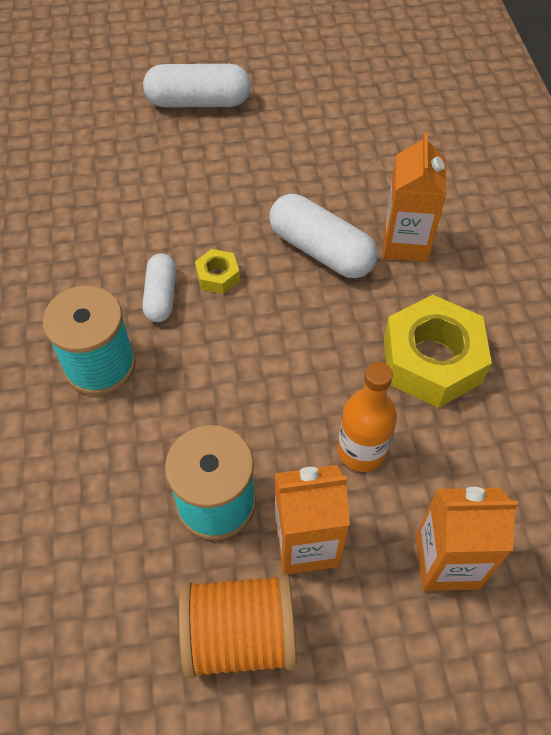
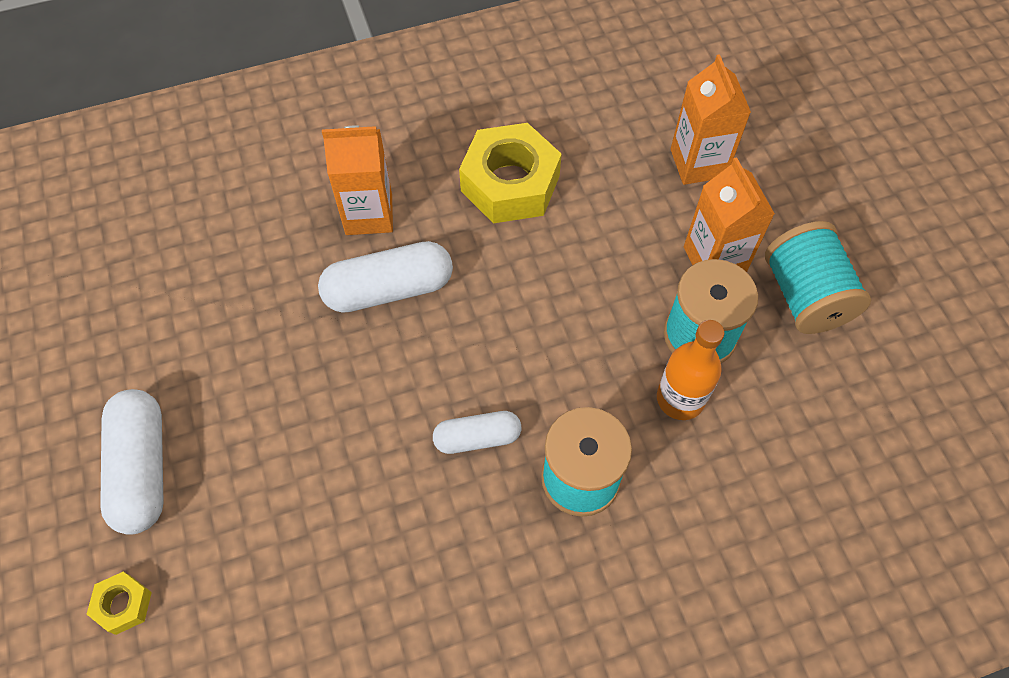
camera: 100 degrees left, 5 degrees up
orange spool [179,574,296,679] -> turquoise spool [765,221,871,334]
yellow nut [195,249,240,294] -> yellow nut moved to [87,572,152,635]
white capsule [269,194,378,278] -> white capsule turned 45 degrees clockwise [318,241,453,313]
orange bottle [337,362,397,472] -> orange bottle moved to [657,320,724,420]

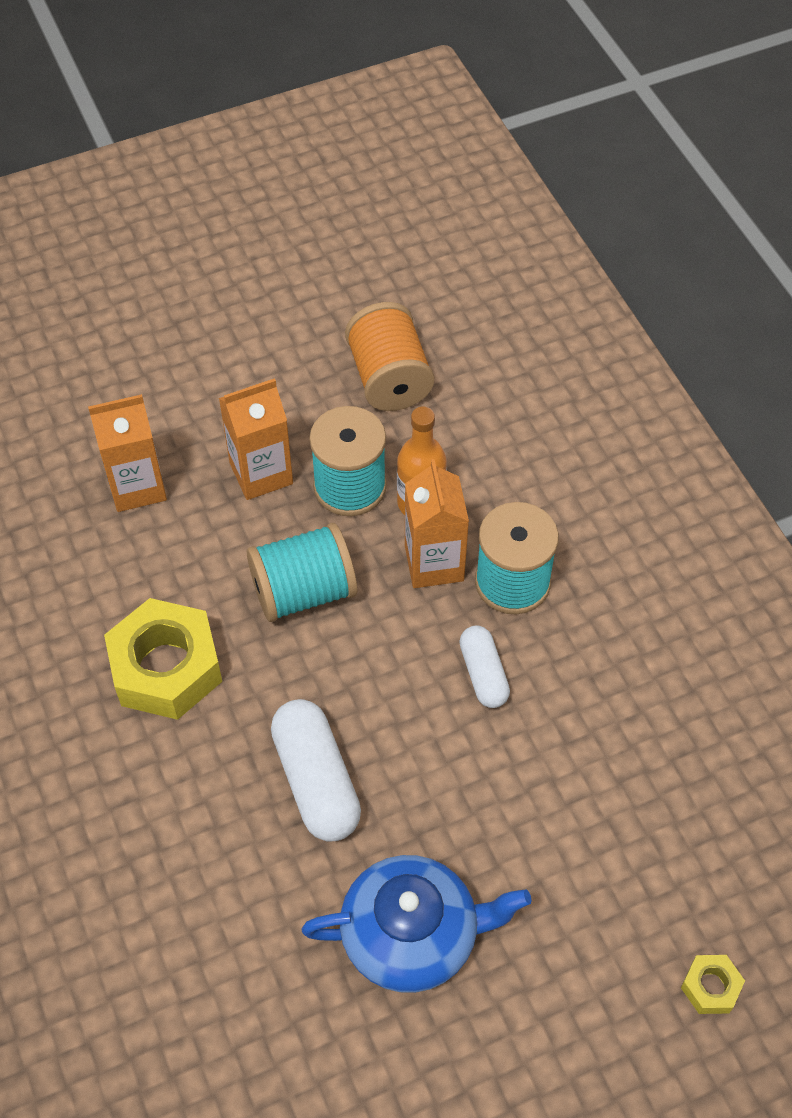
camera: 95 degrees left, 5 degrees down
white capsule [100,389,164,535] -> none
orange carton [322,125,393,235] -> orange carton moved to [405,459,469,588]
turquoise spool [765,221,871,334] -> turquoise spool moved to [247,523,357,622]
none -> blue teapot [302,855,531,993]
none -> orange spool [345,302,434,411]

